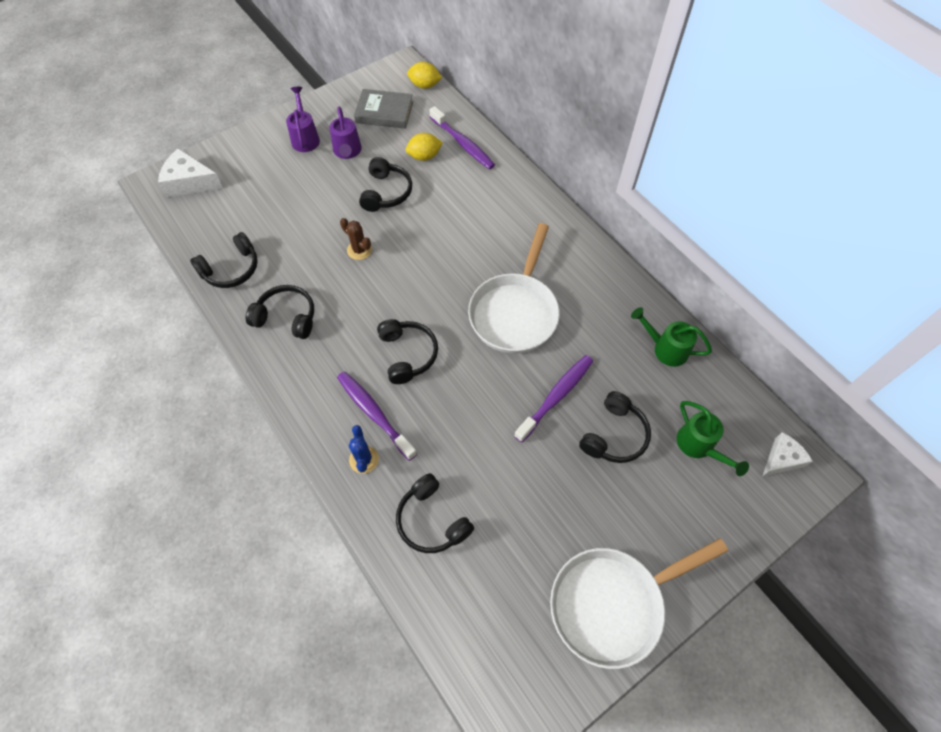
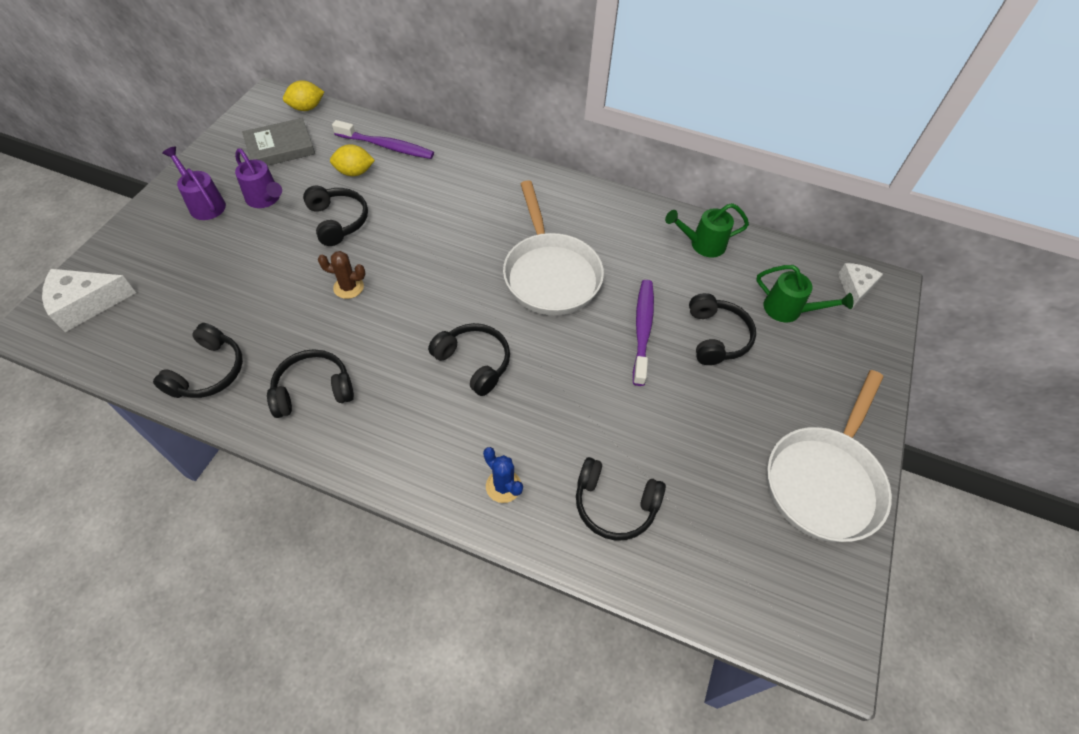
camera: 35 degrees left, 5 degrees down
purple toothbrush [337,371,417,461] -> none
yellow lemon [405,133,443,161] -> yellow lemon turned 45 degrees clockwise [330,144,375,176]

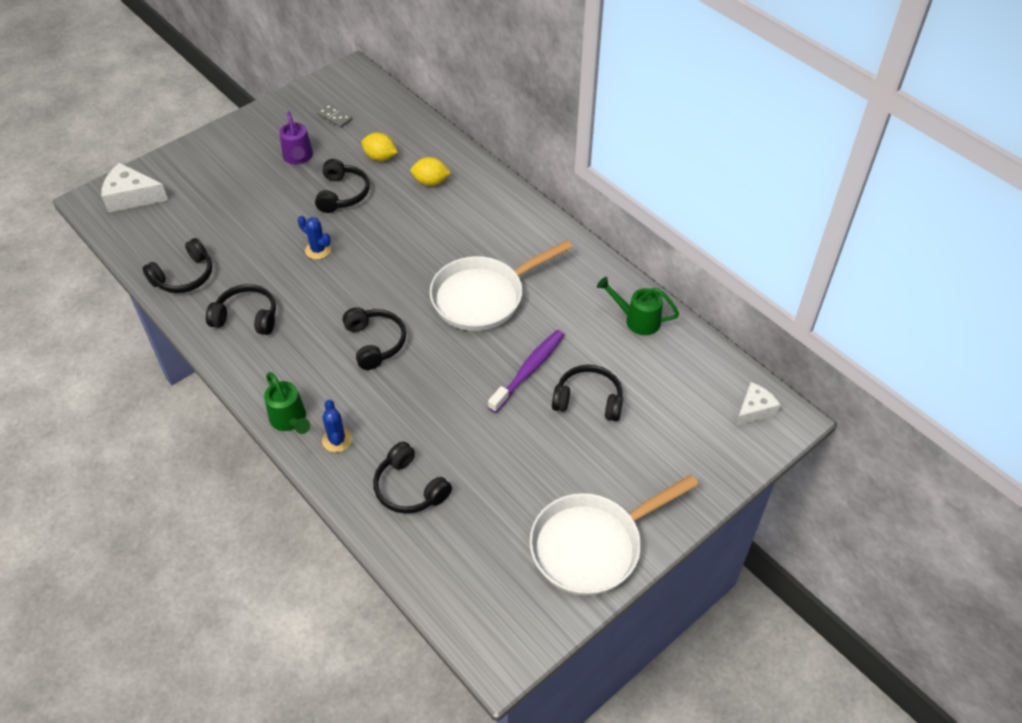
camera: 30 degrees right, 5 degrees down
purple watering can [162,147,226,220] -> none
grey book [242,118,315,166] -> grey domino [317,104,352,128]
yellow lemon [283,80,324,111] -> yellow lemon moved to [411,157,451,186]
brown cactus [318,251,365,299] -> blue cactus [298,216,331,259]
purple toothbrush [332,120,434,159] -> none
white pan [503,180,604,315] -> white pan turned 45 degrees clockwise [430,240,573,331]
black headphones [689,293,756,365] -> black headphones turned 105 degrees counterclockwise [552,365,623,421]
green watering can [756,265,854,322] -> green watering can moved to [264,372,310,434]

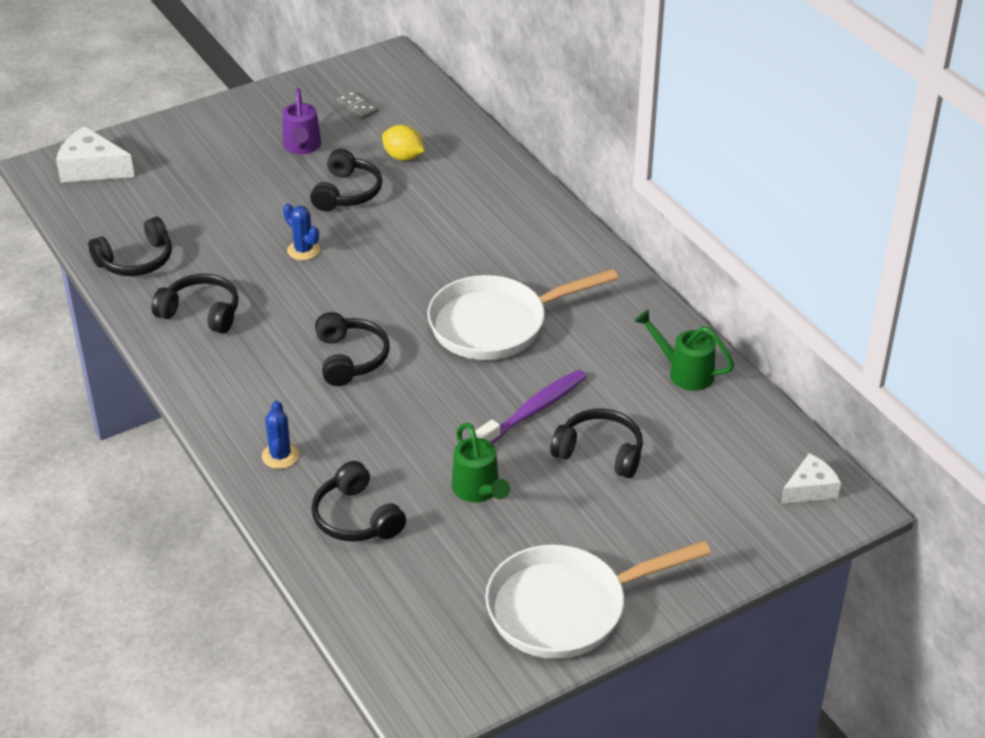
camera: 10 degrees right, 10 degrees down
green watering can [264,372,310,434] -> green watering can moved to [452,423,510,502]
yellow lemon [411,157,451,186] -> none

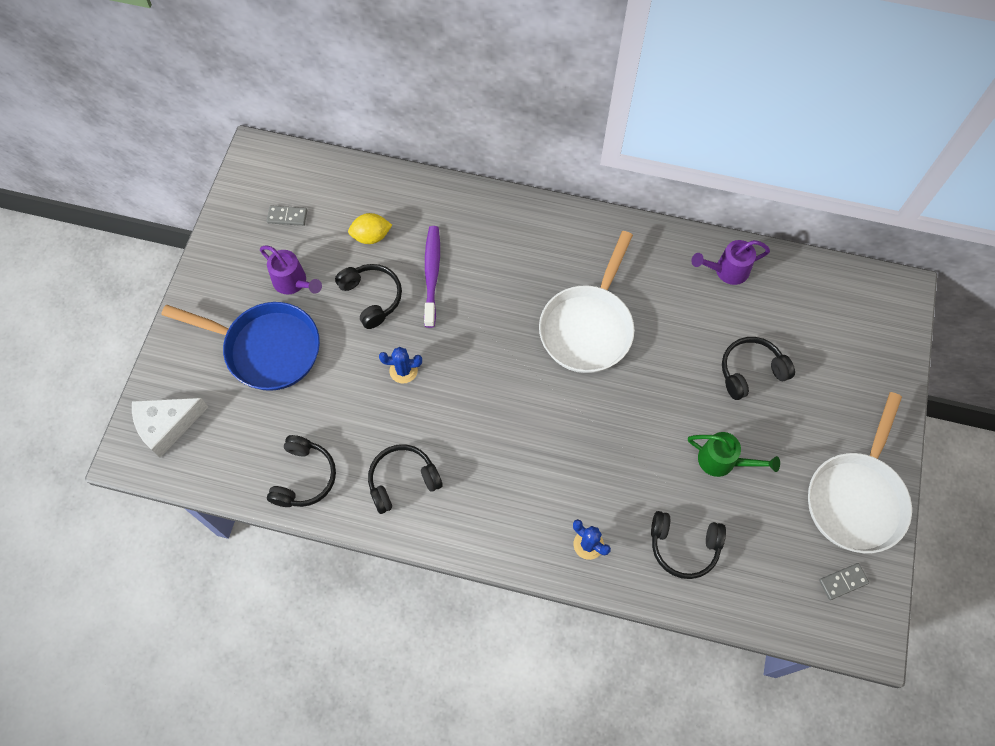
camera: 45 degrees left, 25 degrees up
black headphones [315,312,389,386] -> none
purple toothbrush [475,370,587,444] -> purple toothbrush moved to [424,226,440,328]
green watering can [635,310,734,391] -> purple watering can [692,240,770,285]
white cheese [781,453,841,504] -> none
none -> blue pan [161,302,320,391]
none -> grey domino [819,563,869,600]

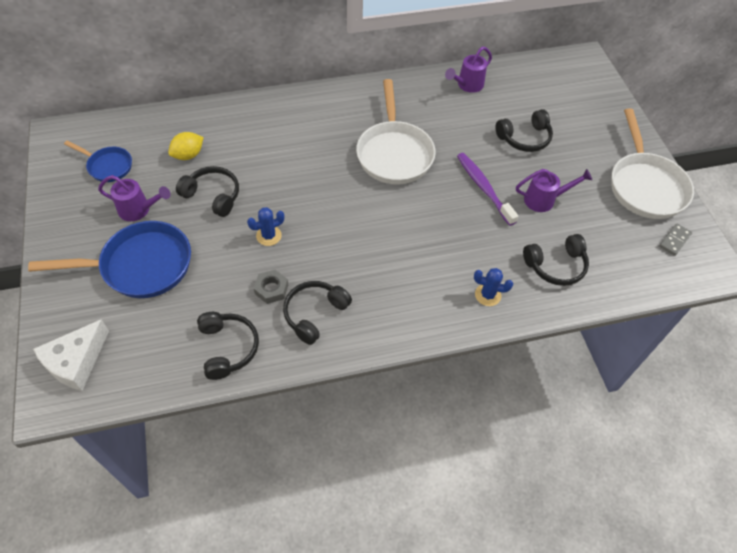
camera: 30 degrees left, 10 degrees down
grey domino [267,205,307,226] -> blue pan [64,141,132,182]
purple toothbrush [424,226,440,328] -> purple toothbrush moved to [457,153,519,226]
green watering can [688,432,780,477] -> purple watering can [516,169,592,212]
black headphones [722,337,795,400] -> black headphones turned 150 degrees counterclockwise [495,109,553,152]
none -> grey nut [254,270,288,304]

